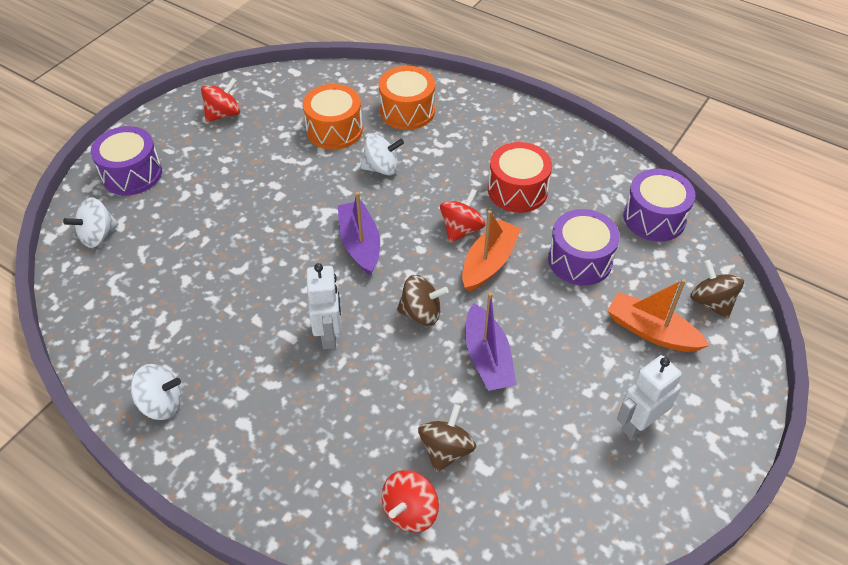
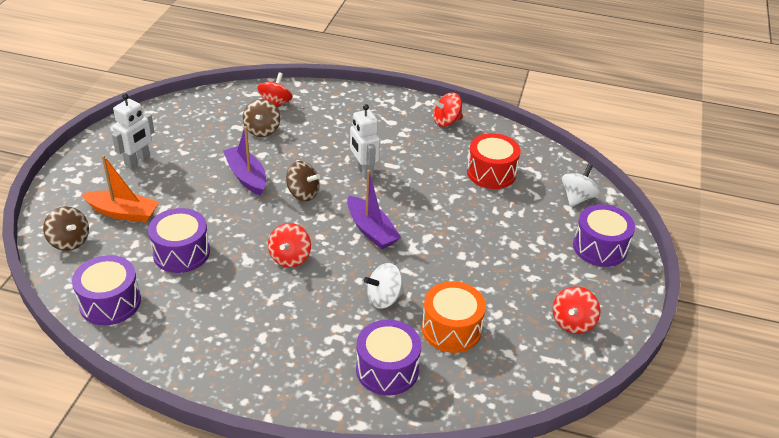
camera: 160 degrees right, 10 degrees down
white spinning top [131,364,182,420] -> red spinning top [432,93,463,127]
orange drum [379,66,435,130] -> purple drum [356,319,421,395]
brown spinning top [397,275,449,326] -> brown spinning top turned 135 degrees counterclockwise [286,161,320,201]
orange boat [462,210,521,292] -> none
red drum [488,142,552,213] -> red drum moved to [467,133,520,189]

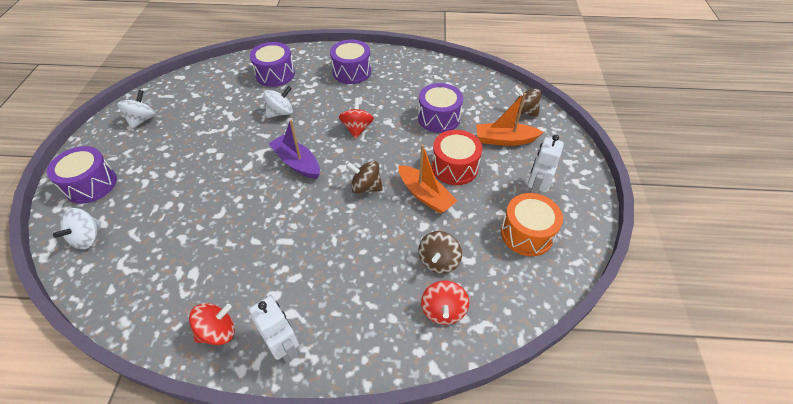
camera: 170 degrees right, 10 degrees up
purple drum [72,255,141,325] -> purple drum moved to [330,39,371,84]
purple boat [223,126,266,196] -> orange boat [398,144,457,213]
brown spinning top [243,99,280,137] -> brown spinning top turned 150 degrees counterclockwise [419,231,462,274]
white robot [350,104,380,179] -> white robot moved to [249,296,299,363]
orange drum [422,281,486,353] -> orange drum moved to [501,193,563,256]
red drum [467,133,520,189] -> red drum moved to [432,130,483,185]
red spinning top [553,286,600,334] -> white spinning top [117,90,156,129]

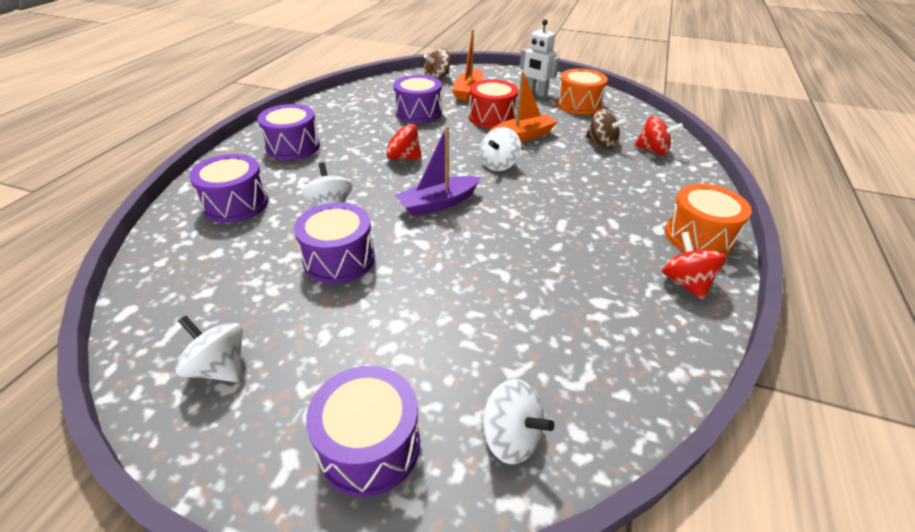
camera: 75 degrees left, 10 degrees down
white robot [249,296,299,363] -> orange drum [665,184,752,256]
brown spinning top [346,161,383,194] -> white spinning top [480,127,521,171]
none -> purple drum [294,202,375,284]

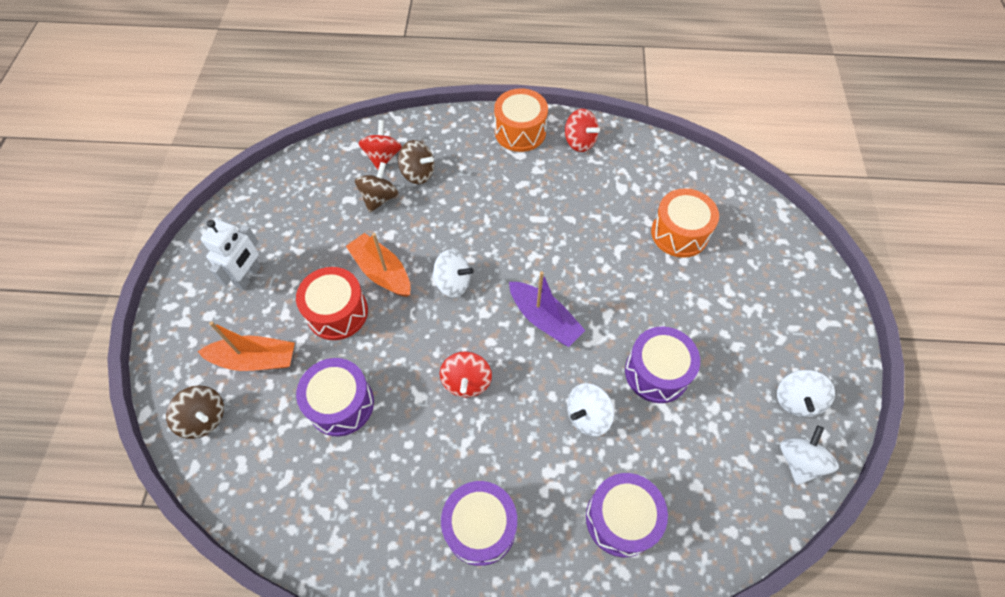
camera: 105 degrees left, 20 degrees up
purple drum [306,366,420,497] -> none
white spinning top [480,379,555,464] -> white spinning top moved to [780,425,839,485]
orange drum [557,69,608,115] -> orange drum moved to [651,188,719,258]
red spinning top [662,232,726,300] -> red spinning top turned 105 degrees counterclockwise [565,109,600,152]
none -> brown spinning top [398,140,435,184]

